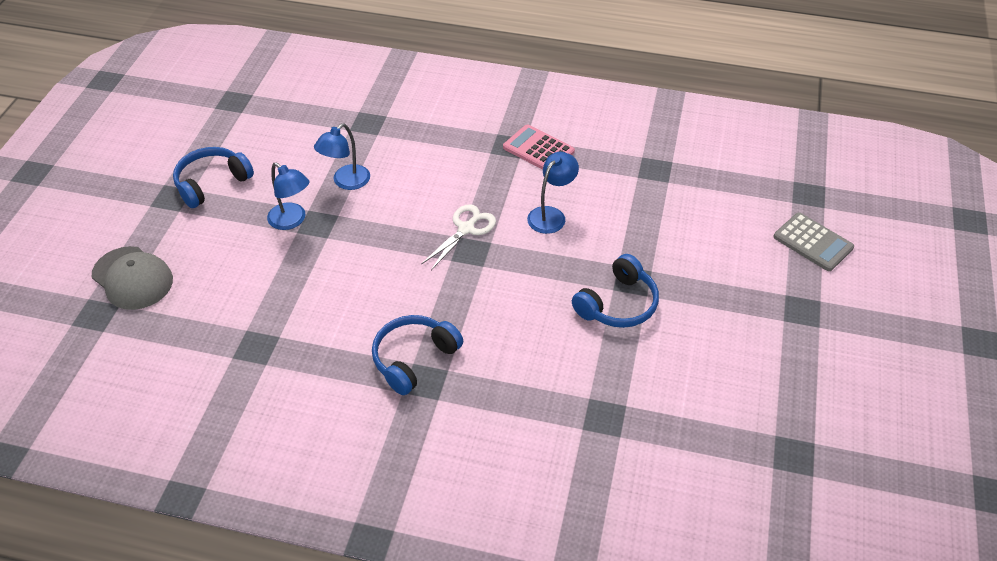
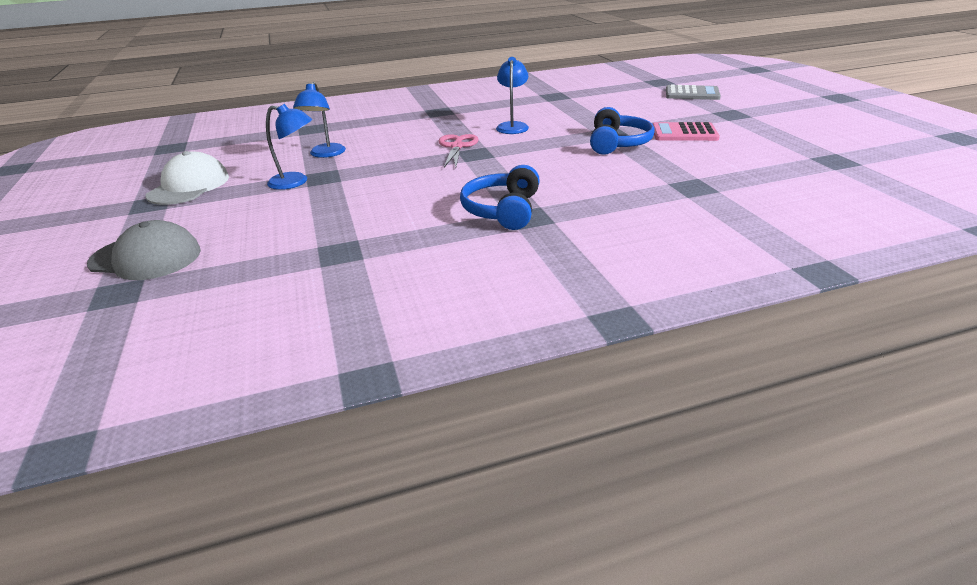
camera: 30 degrees left, 15 degrees down
blue headphones [173,147,254,208] -> white cap [145,151,229,205]
white scissors [421,204,496,270] -> pink scissors [439,134,479,168]
pink calculator [503,124,575,170] -> pink calculator moved to [653,122,720,141]

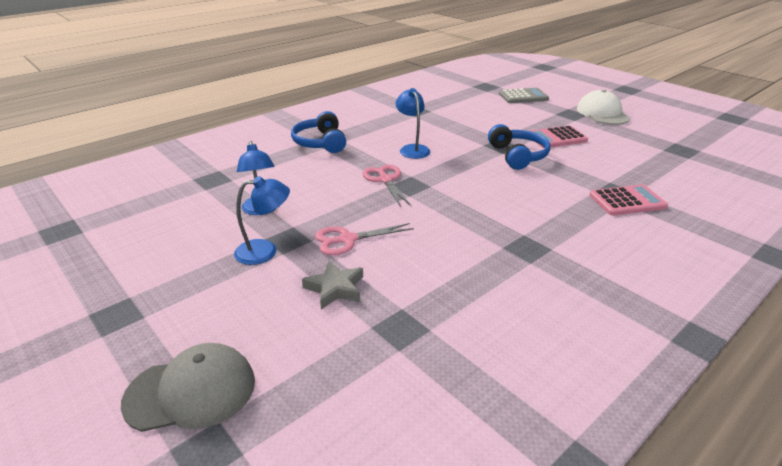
camera: 25 degrees left, 0 degrees up
white cap [145,151,229,205] -> white cap moved to [577,89,630,125]
blue headphones [460,165,540,230] -> blue headphones moved to [291,111,346,153]
none -> grey star [302,261,363,309]
none -> pink scissors [315,223,414,255]
none -> pink calculator [590,184,668,216]

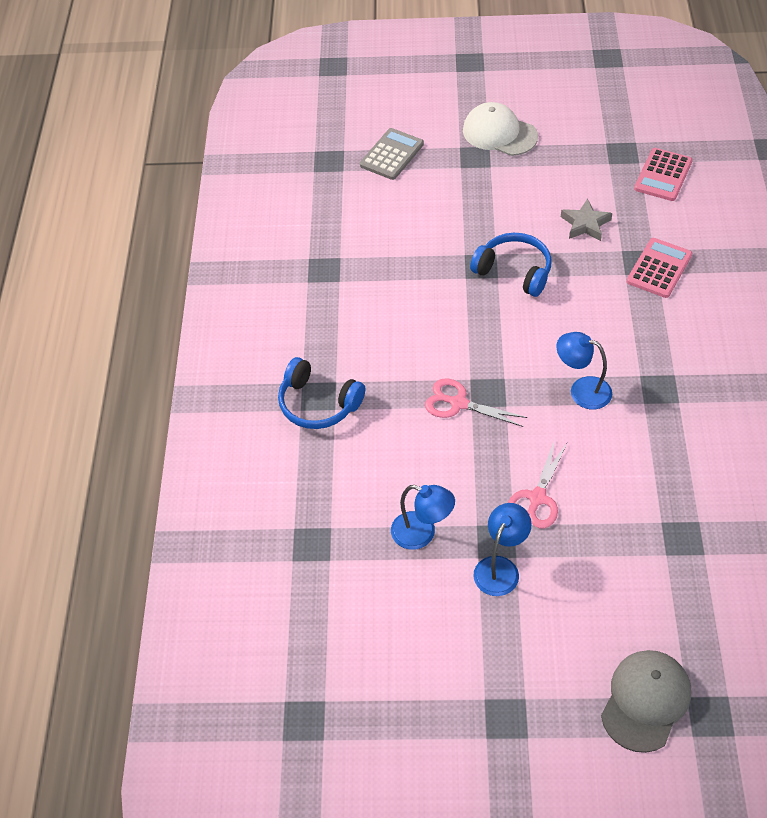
camera: 45 degrees left, 20 degrees up
grey star [302,261,363,309] -> grey star moved to [561,198,612,241]
blue lamp [396,88,430,159] -> blue lamp moved to [556,332,612,410]
pink calculator [531,126,588,148] -> pink calculator moved to [634,148,693,201]

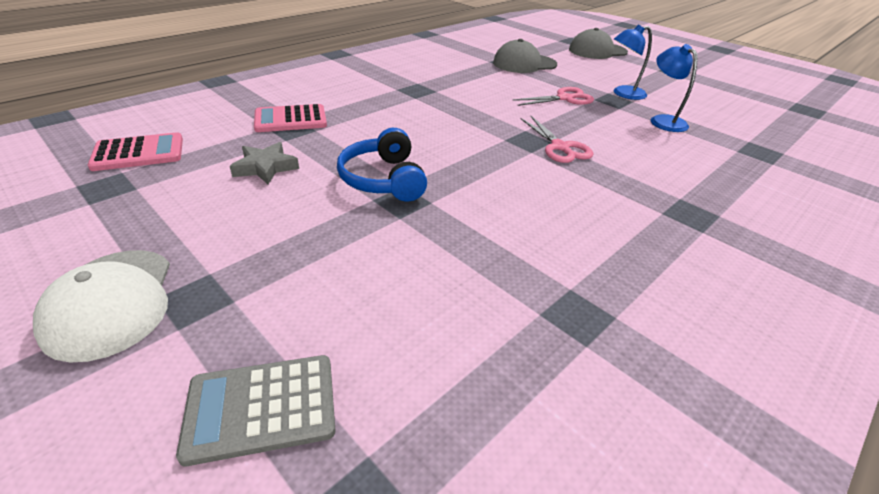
camera: 140 degrees left, 15 degrees down
blue headphones [278,357,365,429] -> none
blue lamp [556,332,612,410] -> none
none -> grey cap [493,39,557,73]

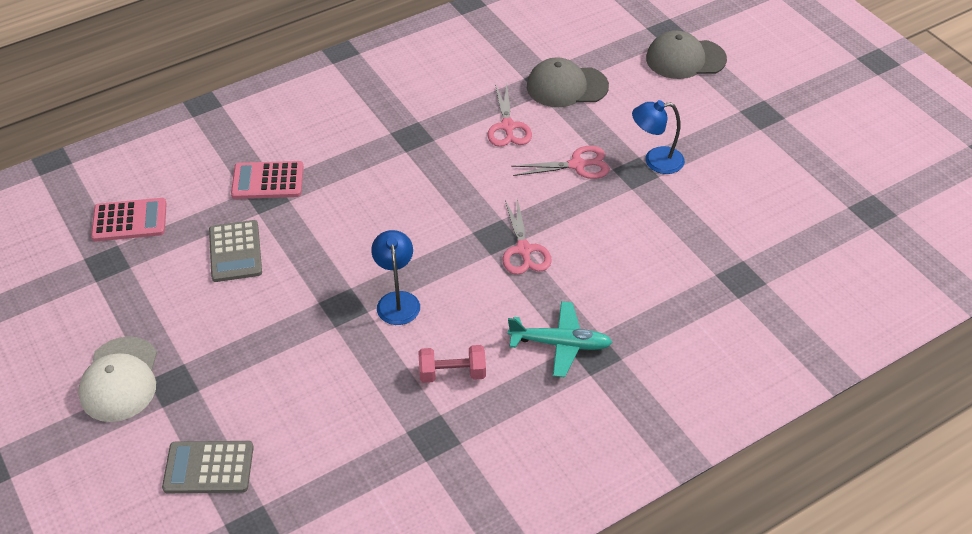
camera: 15 degrees right, 10 degrees up
grey star [230,142,299,184] -> grey calculator [209,220,262,282]
blue headphones [337,128,427,201] -> none
blue lamp [651,44,698,132] -> blue lamp moved to [371,230,420,325]
none -> pink dumbbell [419,345,486,383]
none -> pink scissors [488,82,532,147]
none -> turquoise plane [508,301,613,377]

